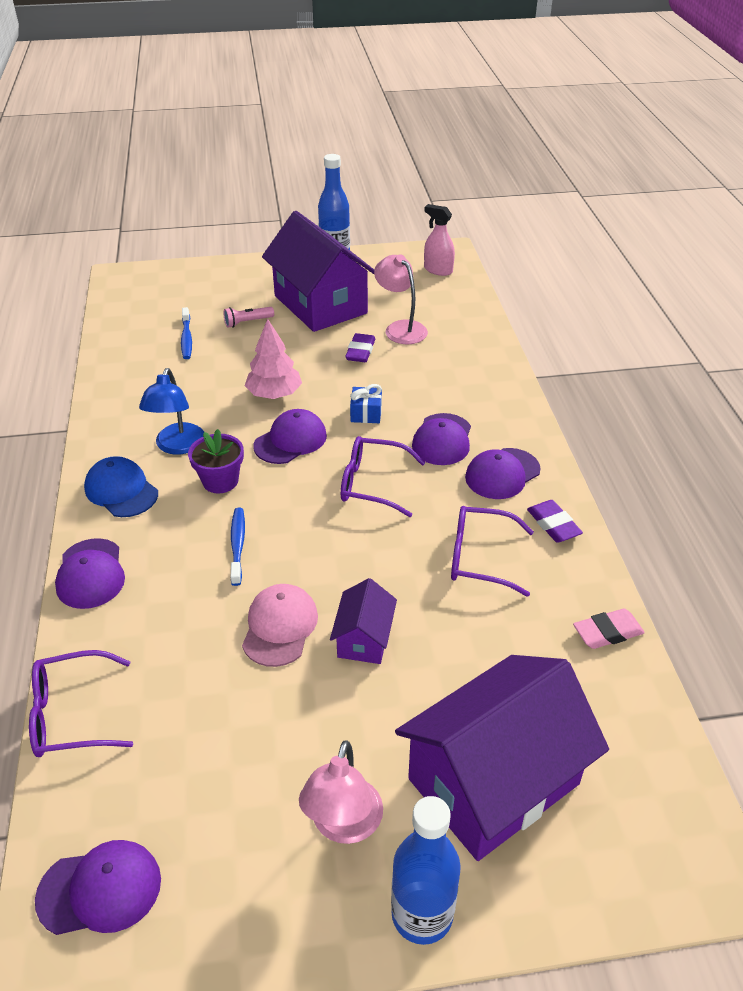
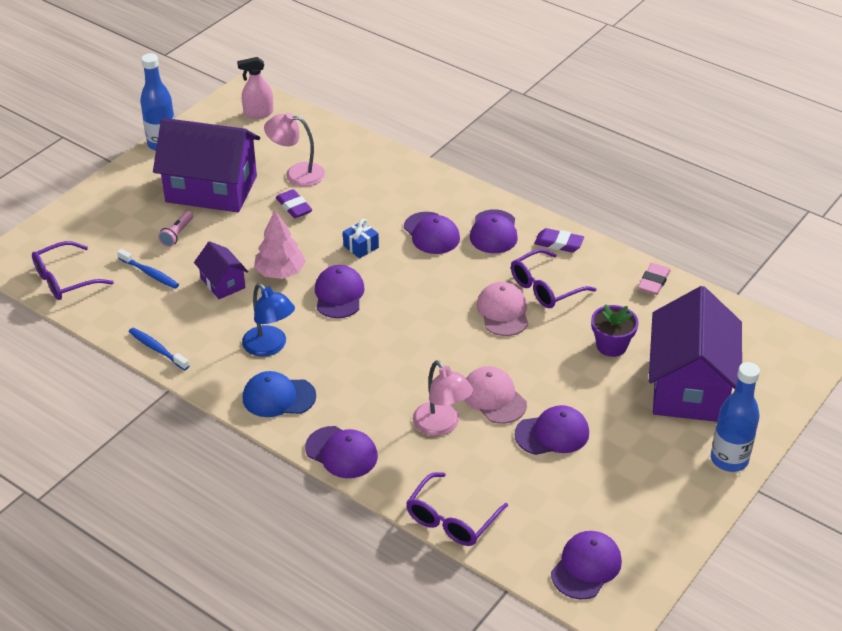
camera: 45 degrees left, 0 degrees up
purple flower pot [188,429,244,493] -> purple flower pot moved to [591,304,639,357]
blue toothbrush [231,508,245,586] -> blue toothbrush moved to [129,328,189,370]
pink lamp [299,741,383,844] -> pink lamp moved to [413,360,473,436]
purple house [330,578,397,664] -> purple house moved to [194,241,248,299]
purple glasses [341,436,425,517] -> purple glasses moved to [32,241,114,300]
none -> pink cap [477,282,528,336]
none -> purple cap [514,405,589,455]

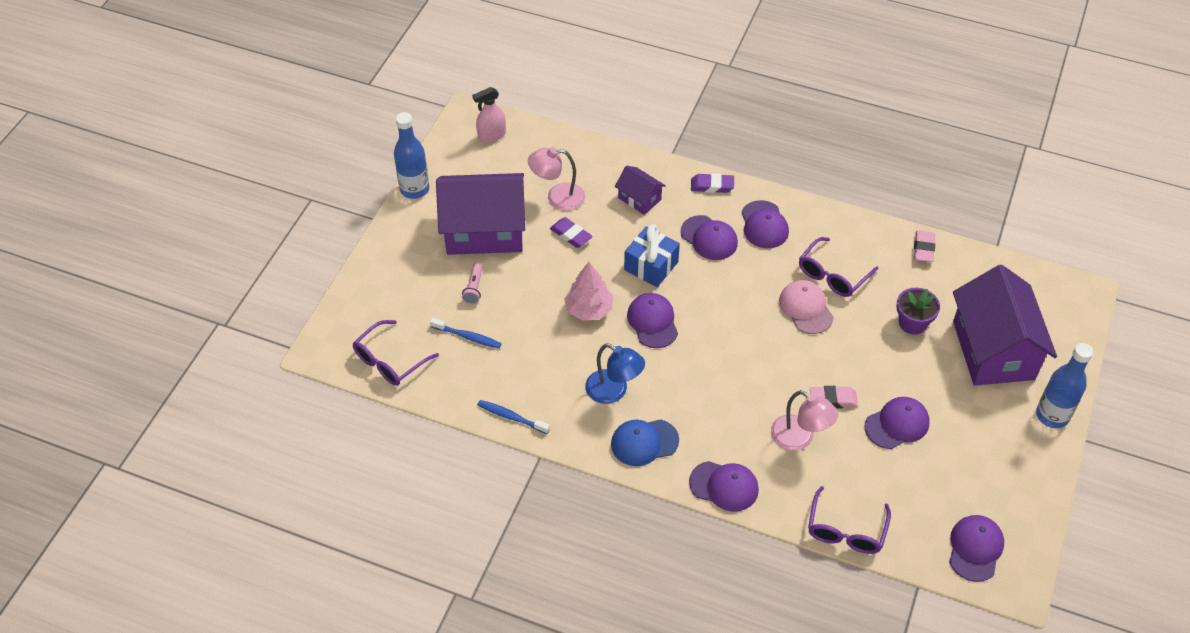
camera: 15 degrees left, 10 degrees up
purple house [194,241,248,299] -> purple house moved to [615,165,666,215]
blue gift [343,219,379,258] -> blue gift [624,224,680,287], size x1.64
pink cap [464,366,527,424] -> pink eraser [810,386,858,408]
purple eraser [534,228,584,252] -> purple eraser moved to [691,173,734,193]

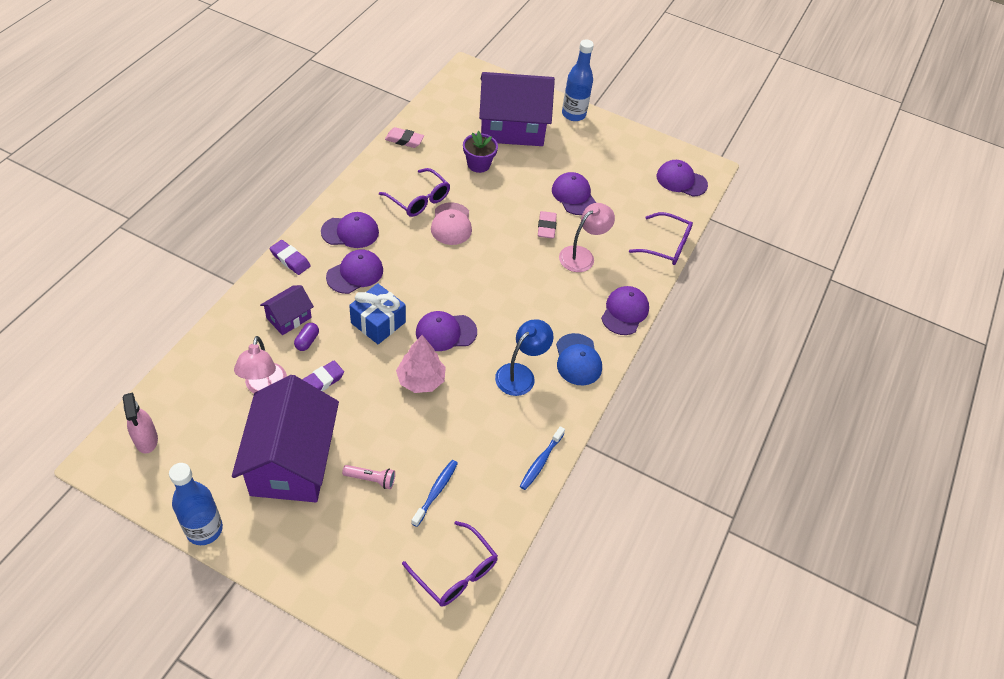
camera: 90 degrees left, 0 degrees up
purple eraser [691,173,734,193] -> purple eraser turned 60 degrees counterclockwise [270,240,311,275]
pink cap [779,280,834,334] -> pink cap turned 75 degrees counterclockwise [431,202,472,245]
none -> purple capsule [294,323,319,351]

